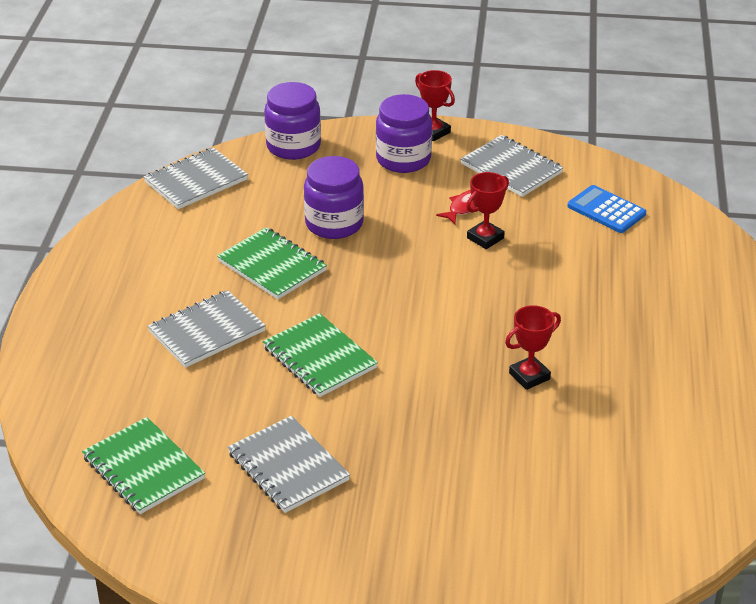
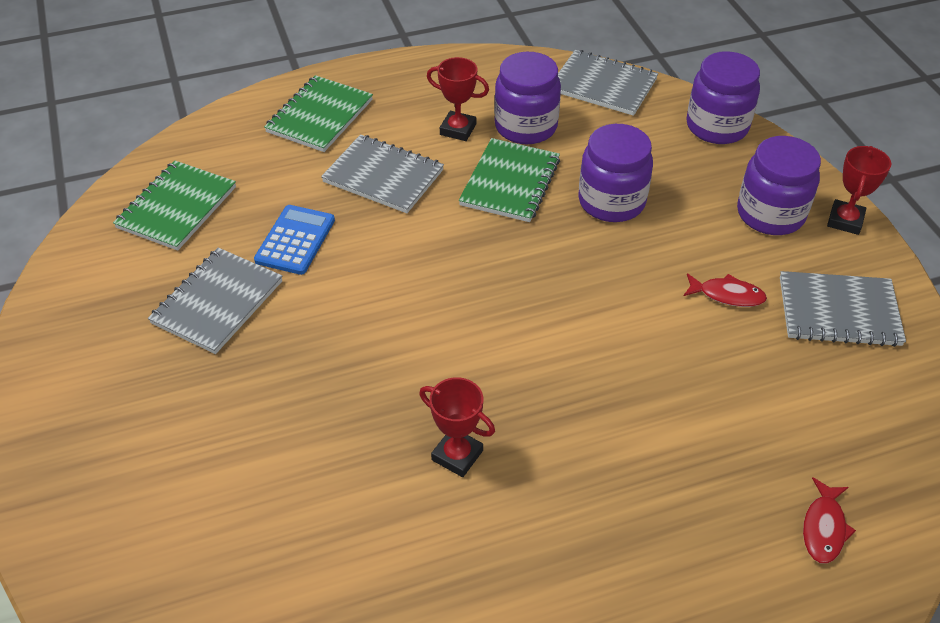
camera: 65 degrees right, 10 degrees up
green notebook [263,313,378,397] -> green notebook moved to [264,75,373,152]
grey notebook [460,135,563,197] -> grey notebook turned 75 degrees clockwise [780,271,906,347]
red trophy [466,172,509,249] -> red trophy moved to [427,57,489,141]
blue calculator [567,185,646,233] -> blue calculator moved to [254,205,335,275]
none -> purple jar [494,52,561,144]
none -> red fish [803,477,856,564]

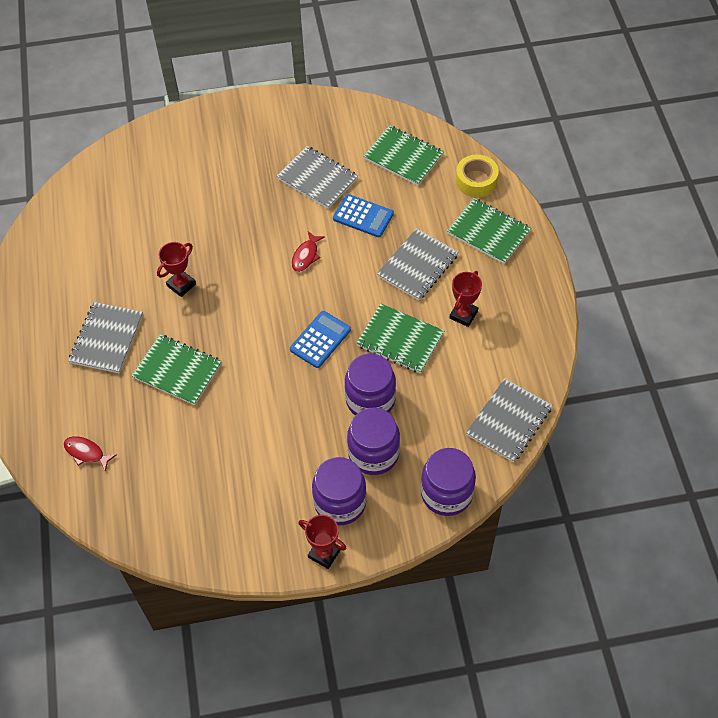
camera: 100 degrees right, 10 degrees up
purple jar [494,52,561,144] -> purple jar moved to [347,408,400,475]
red fish [684,273,767,307] -> red fish moved to [292,231,325,272]
grey notebook [780,271,906,347] -> grey notebook moved to [68,302,143,373]
none -> green notebook [132,334,222,405]
none -> blue calculator [290,311,351,368]
none -> yellow tape [456,154,499,197]

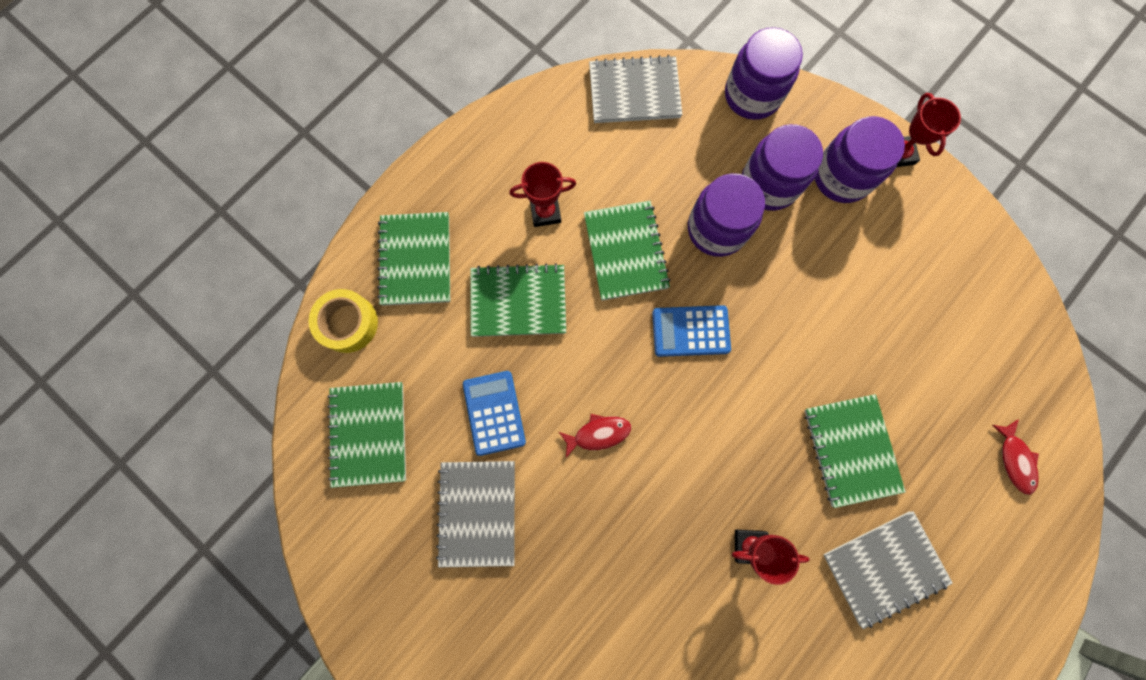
camera: 130 degrees left, 20 degrees up
grey notebook [377,228,458,301] -> green notebook [470,263,566,337]

